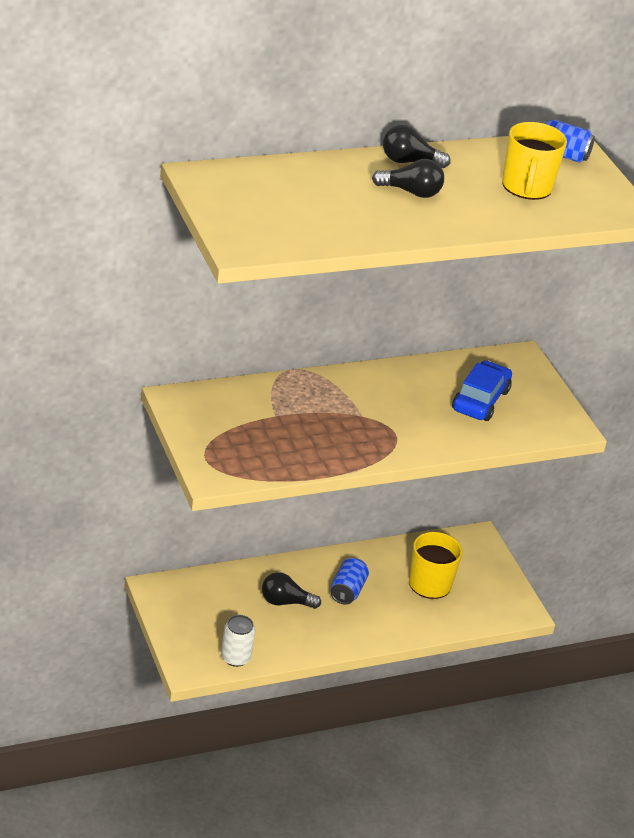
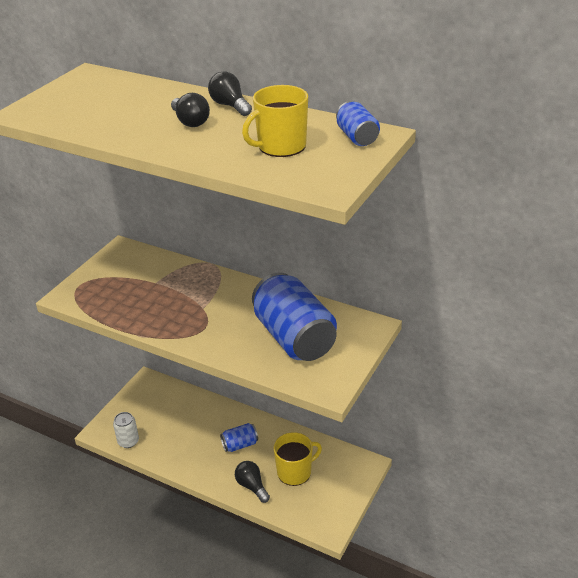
camera: 55 degrees right, 0 degrees up
black light bulb [262,572,321,609] -> black light bulb moved to [235,461,270,503]
blue car [452,360,512,421] -> blue can [252,272,337,361]

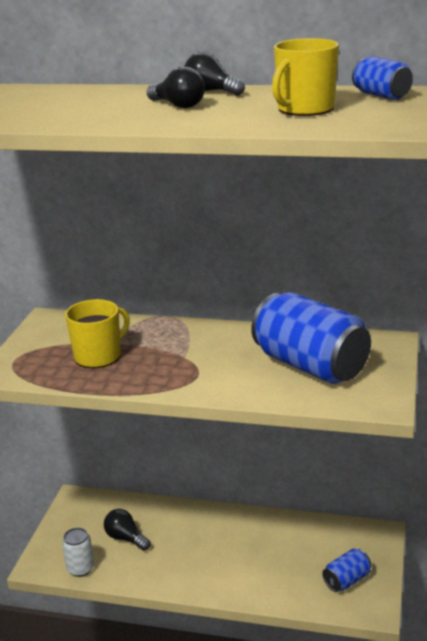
camera: 15 degrees left, 10 degrees down
blue can [220,423,258,452] -> blue can moved to [322,548,371,592]
black light bulb [235,461,270,503] -> black light bulb moved to [104,509,151,551]
yellow mug [273,432,322,486] -> yellow mug moved to [65,299,130,368]

